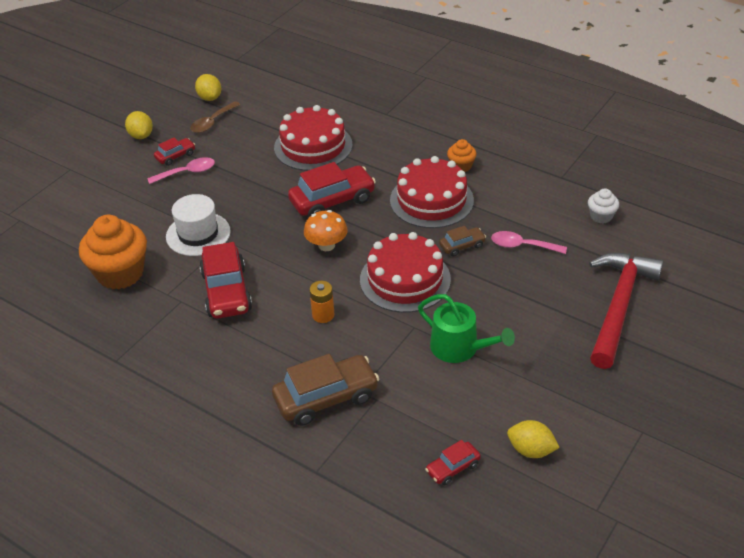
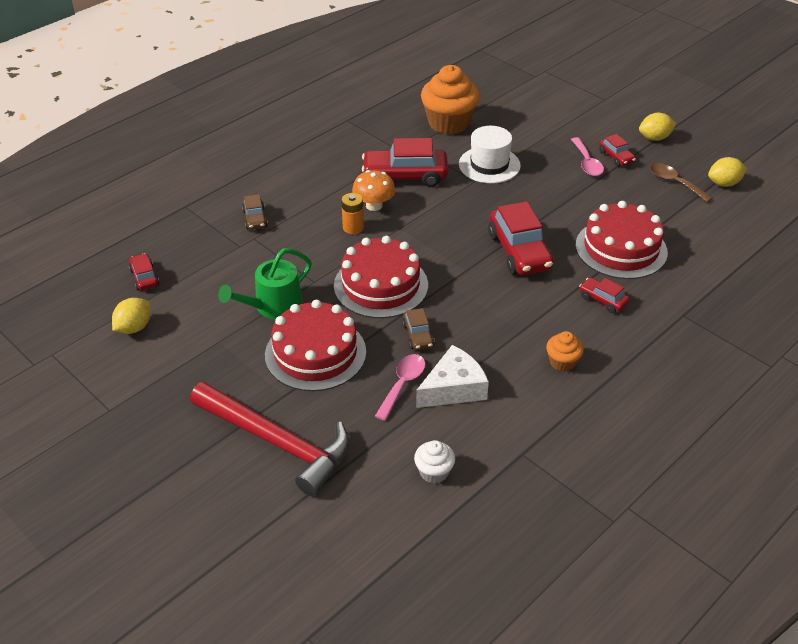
camera: 100 degrees right, 0 degrees up
brown car [272,354,379,426] -> brown car [242,195,268,230], size x0.51
orange mushroom [304,210,348,251] -> orange mushroom moved to [352,170,395,211]
red cake [390,156,474,228] -> red cake moved to [265,300,366,391]
none -> white cheese [416,345,489,408]
none -> red car [579,278,630,313]

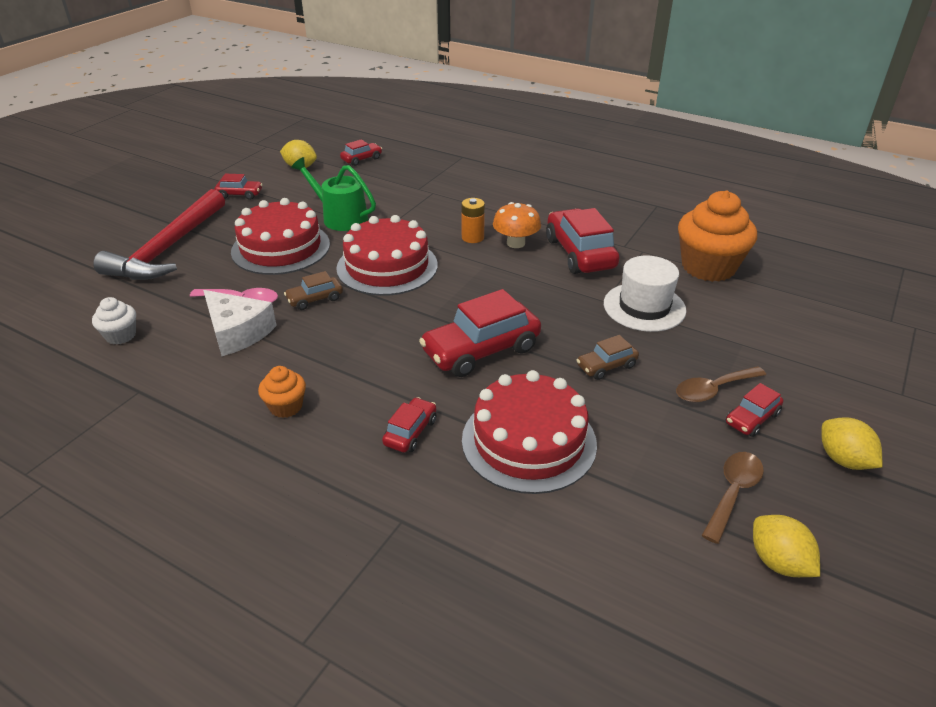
camera: 75 degrees right, 5 degrees down
brown car [242,195,268,230] -> brown car moved to [576,335,639,380]
pink spoon [571,137,604,176] -> brown spoon [676,366,766,403]
none -> red car [215,174,263,200]

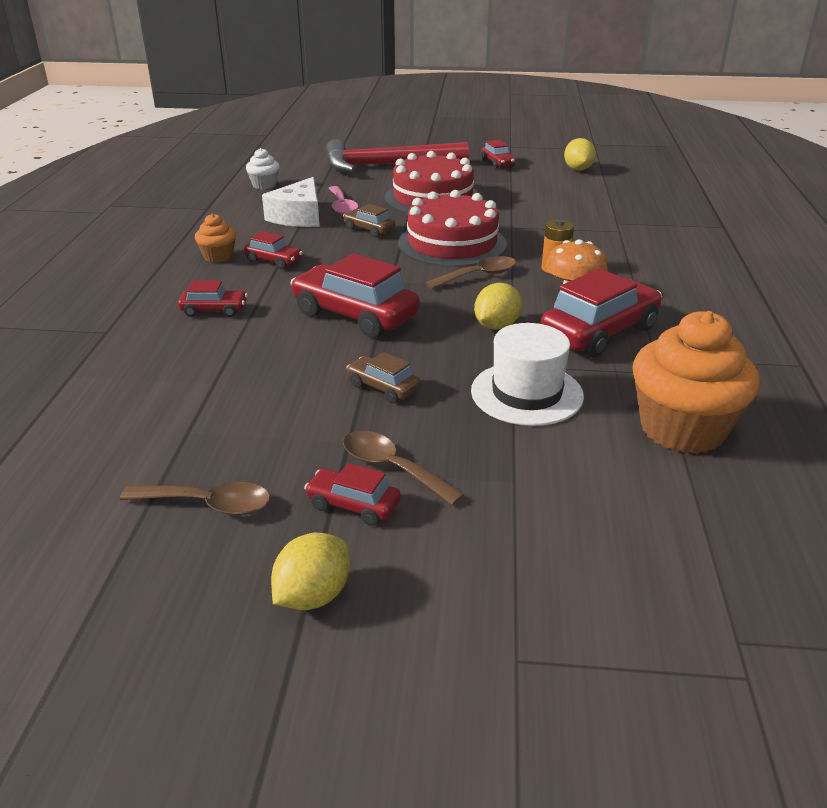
camera: 65 degrees right, 5 degrees down
green watering can [291,157,376,231] -> none
red car [340,139,382,166] -> red car moved to [244,231,303,269]
red cake [462,370,597,494] -> none
yellow lemon [753,515,820,577] -> yellow lemon moved to [474,283,522,330]
none -> brown spoon [426,256,516,289]

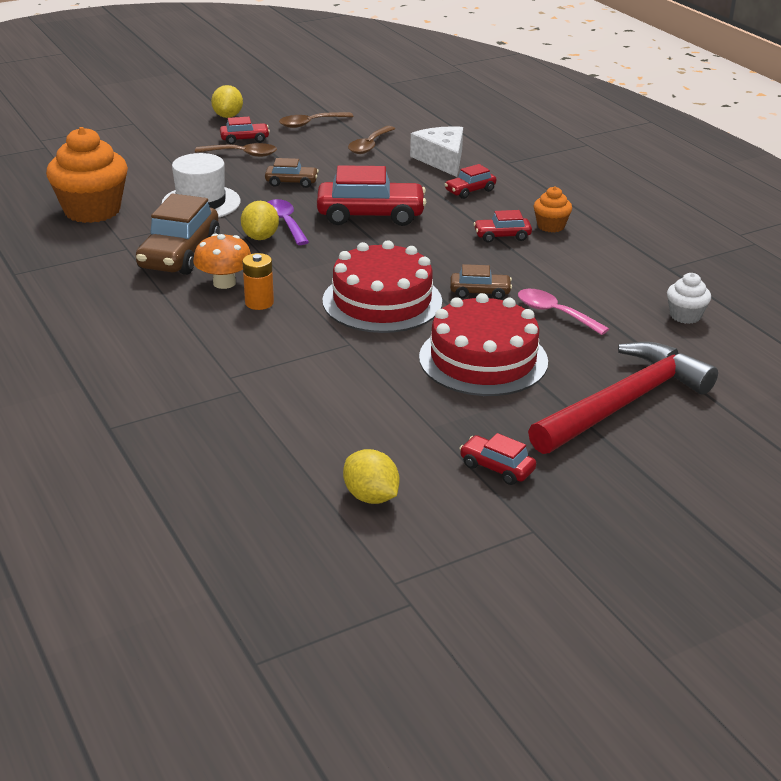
camera: 145 degrees right, 0 degrees up
white cheese [262,177,320,227] -> white cheese moved to [410,126,463,177]
brown spoon [426,256,516,289] -> brown spoon moved to [348,126,395,154]
red car [540,268,662,358] -> brown car [136,193,220,275]
none -> purple spoon [268,199,309,245]

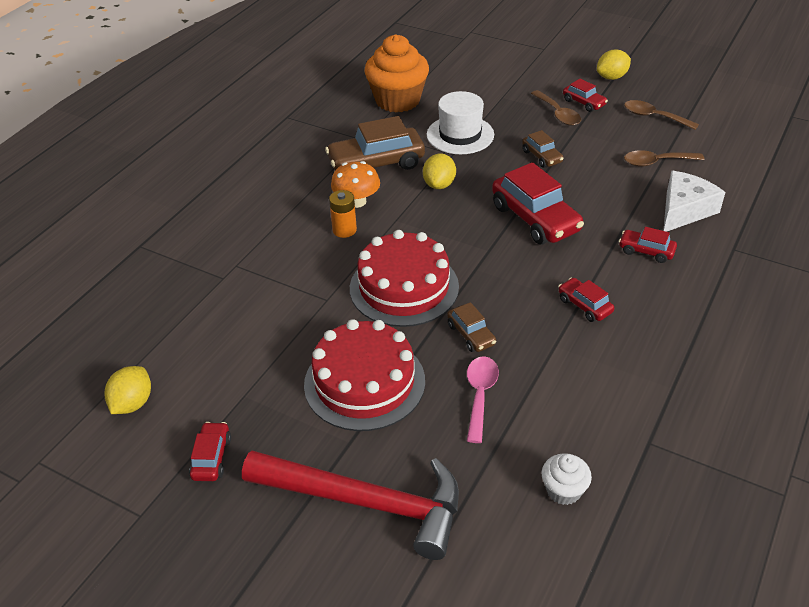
camera: 60 degrees right, 10 degrees up
yellow lemon [241,201,279,240] -> yellow lemon turned 45 degrees counterclockwise [423,153,456,189]
purple spoon [268,199,309,245] -> none
orange cupcake [533,186,572,232] -> none

